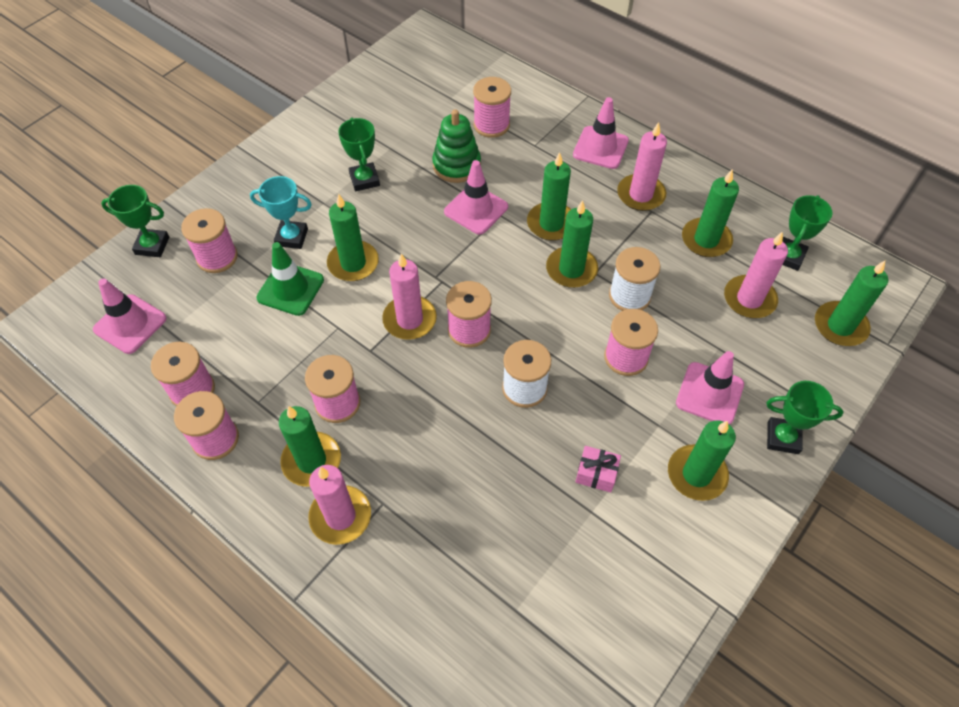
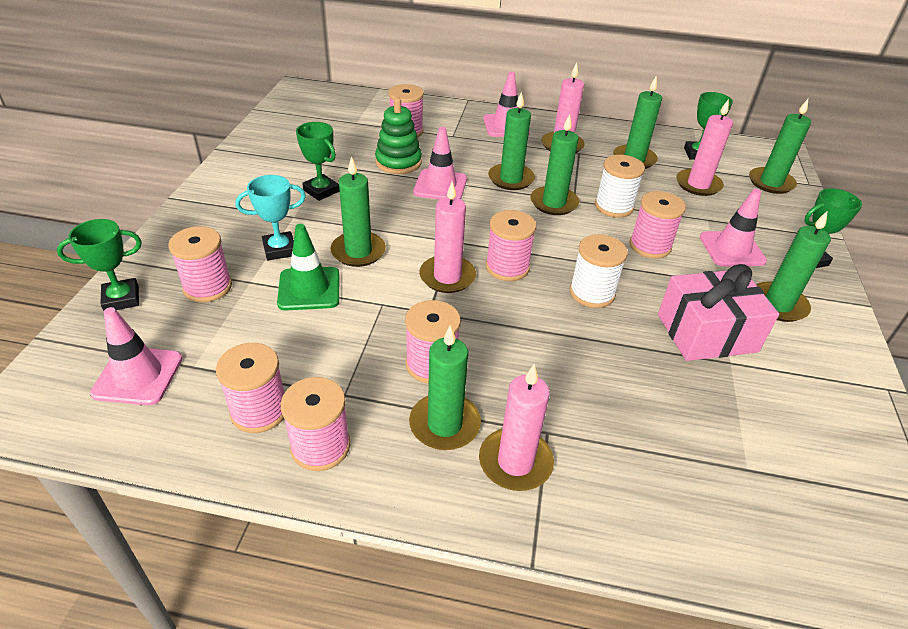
camera: 30 degrees left, 15 degrees down
pink gift [575,446,621,493] -> pink gift [658,264,779,361], size x2.13

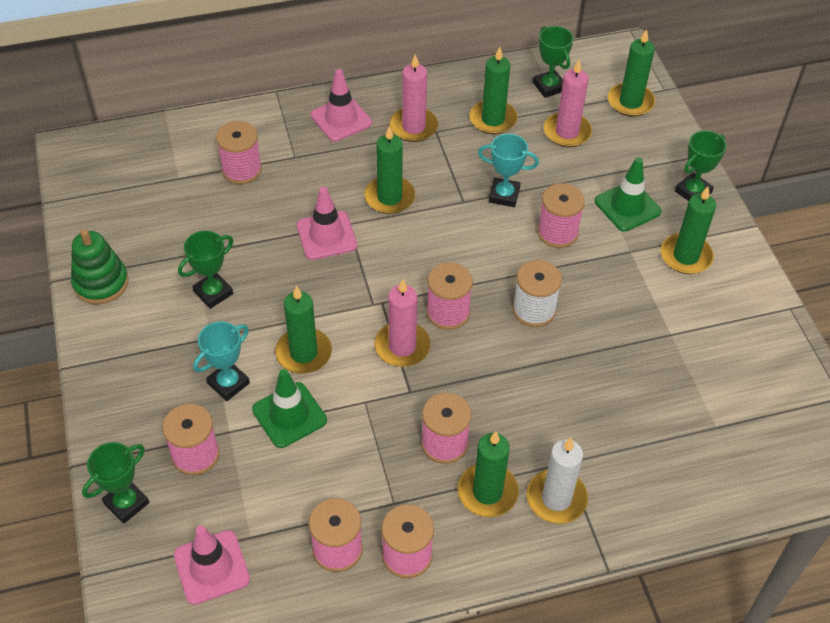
camera: 25 degrees left, 10 degrees up
green trophy [296,122,339,201] -> green trophy turned 60 degrees counterclockwise [178,231,233,309]
green stacking toy [375,97,422,174] -> green stacking toy moved to [71,229,129,304]
pink candle [479,364,554,491] -> white candle [527,438,588,524]
green candle [530,114,579,215] -> none
white spool [595,155,645,218] -> turquoise trophy [478,134,539,207]
pink gift [658,264,779,361] -> none
pink traffic cone [700,189,767,267] -> green traffic cone [595,157,662,232]

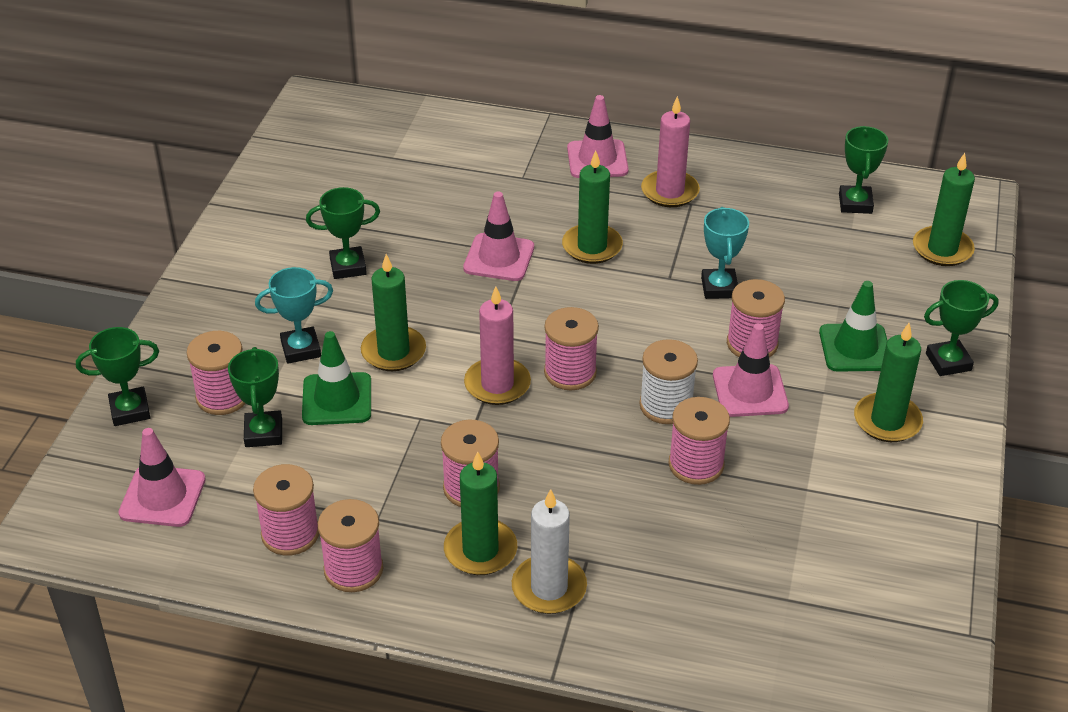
camera: 30 degrees right, 10 degrees down
green stacking toy [71,229,129,304] -> none
pink spool [216,121,262,185] -> pink spool moved to [668,397,730,485]
green candle [470,47,518,134] -> none
turquoise trophy [478,134,539,207] -> turquoise trophy turned 45 degrees clockwise [701,207,749,299]
pink candle [544,60,592,147] -> none
none -> green trophy [228,347,282,447]
none -> pink traffic cone [713,323,789,417]

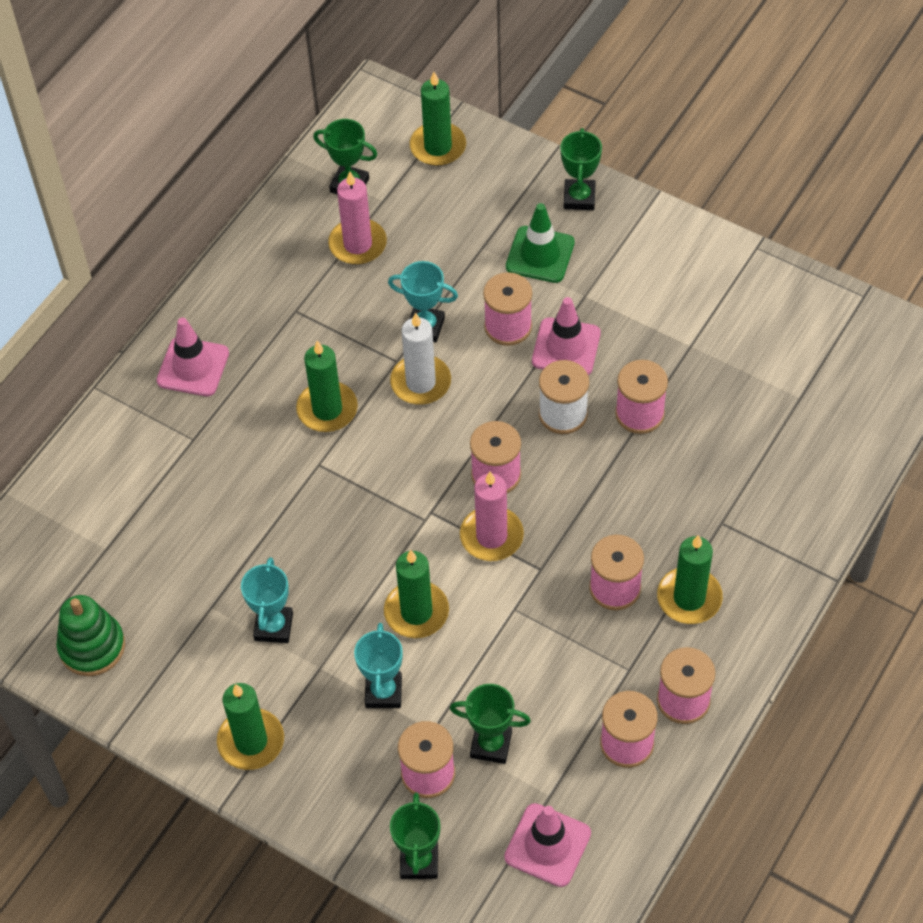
camera: 70 degrees left, 15 degrees up
green traffic cone [302,331,371,425] -> none
green trophy [306,187,380,279] -> turquoise trophy [241,557,293,643]
pink traffic cone [463,192,534,281] -> none
white candle [512,489,587,614] -> white candle moved to [390,313,451,405]
pink candle [641,96,700,207] -> pink candle moved to [328,171,387,265]
green candle [854,323,923,442] -> green candle moved to [217,683,284,770]
none -> green stacking toy [57,595,125,676]

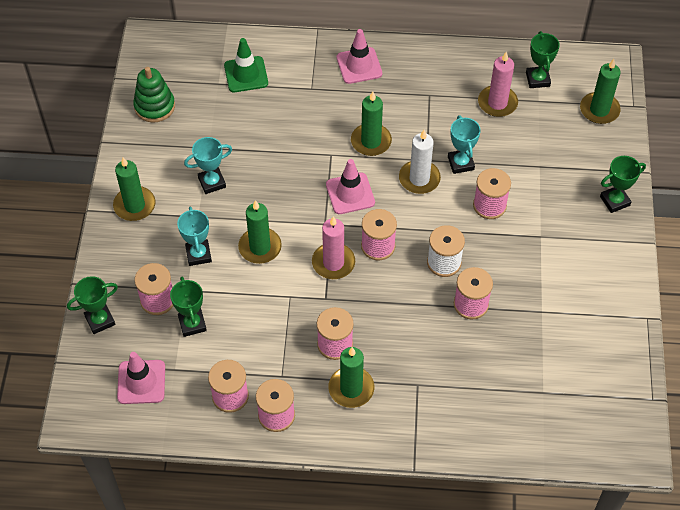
camera: 60 degrees right, 0 degrees up
turquoise trophy [354,623,403,708] -> turquoise trophy turned 75 degrees counterclockwise [177,207,212,266]
green traffic cone [506,203,575,283] -> green traffic cone moved to [224,38,268,92]
pink traffic cone [532,297,601,375] -> pink traffic cone moved to [326,159,375,214]

